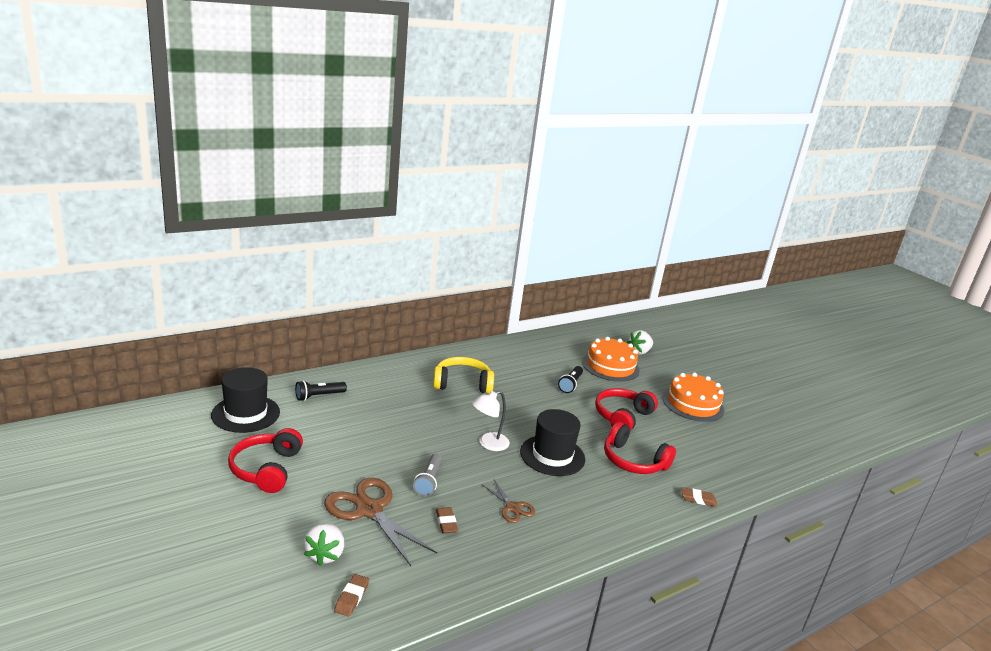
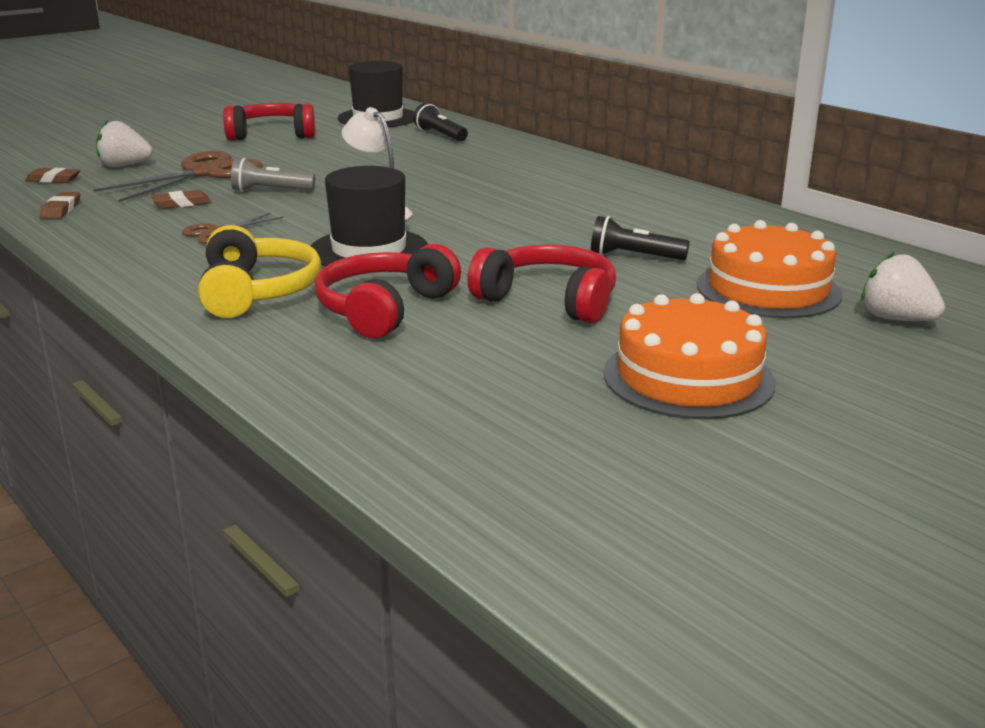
camera: 85 degrees right, 0 degrees up
yellow headphones [433,357,494,394] -> yellow headphones moved to [198,225,321,318]
brown eraser [681,487,717,507] -> brown eraser moved to [40,192,80,219]

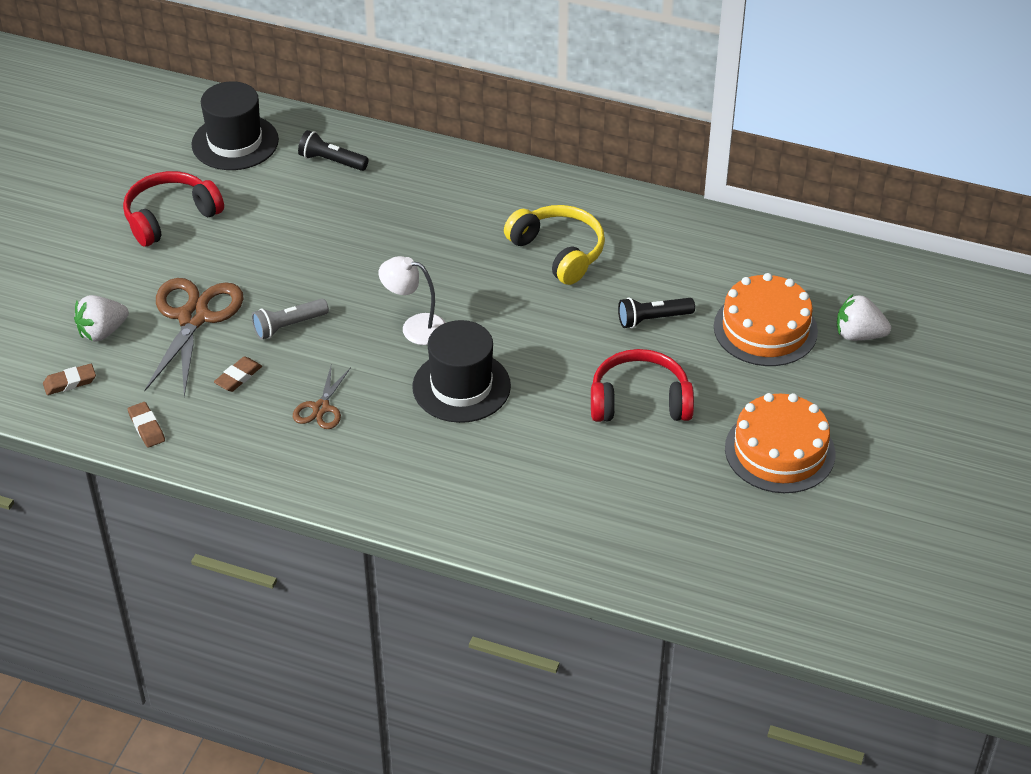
camera: 30 degrees left, 20 degrees up
yellow headphones [198,225,321,318] -> yellow headphones moved to [504,205,605,285]
red headphones [315,244,461,338] -> none

